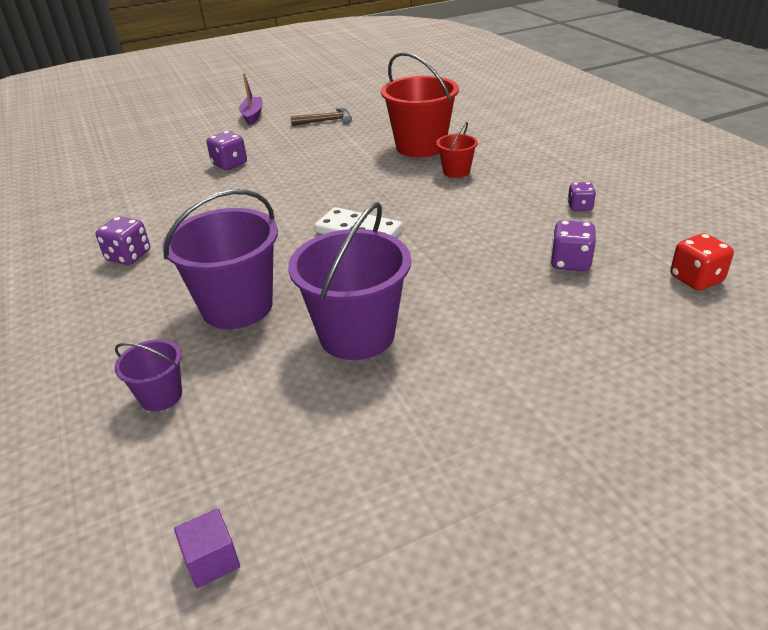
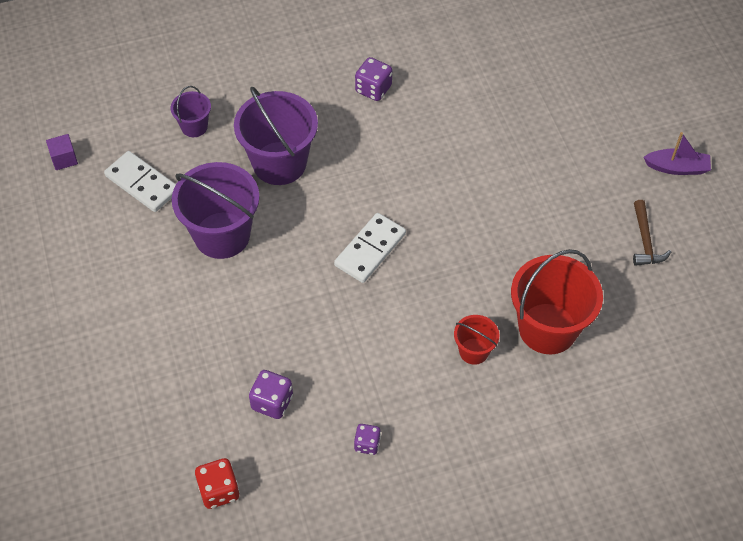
camera: 95 degrees right, 20 degrees up
purple dice [207,131,247,170] -> none
none -> white domino [104,151,176,212]

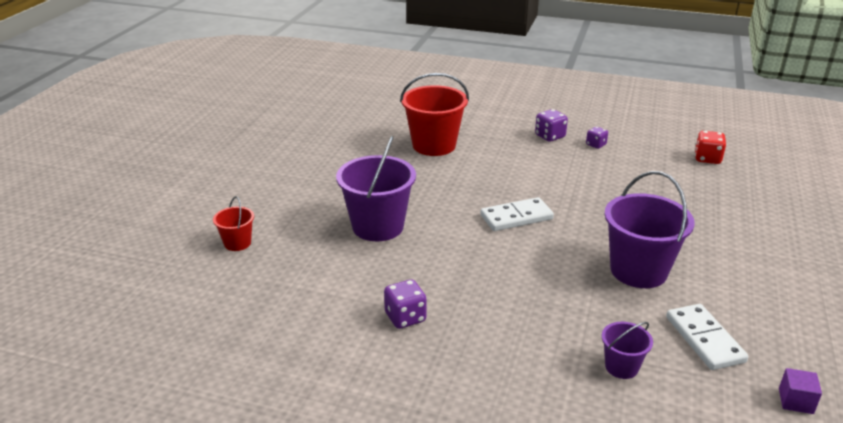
camera: 145 degrees left, 25 degrees down
purple bucket [234,87,318,185] -> purple bucket moved to [336,136,416,241]
purple dice [249,370,293,419] -> purple dice moved to [535,109,568,142]
red bucket [454,315,499,365] -> red bucket moved to [213,196,254,251]
brown hammer [633,200,671,266] -> none
purple boat [643,132,711,175] -> none

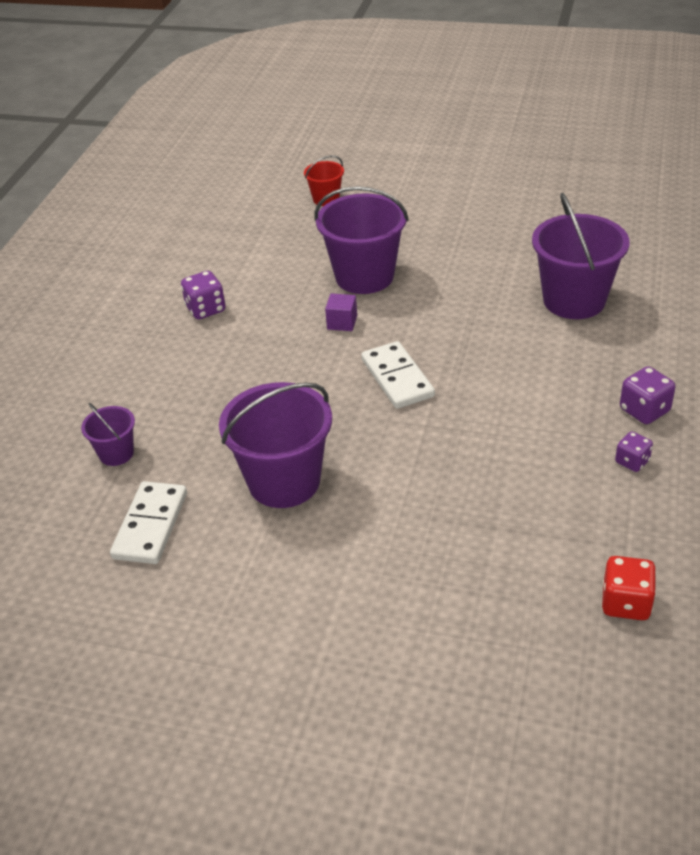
camera: 90 degrees right, 10 degrees up
red bucket [400,73,469,156] -> purple bucket [532,193,630,319]
white domino [666,304,749,370] -> white domino turned 60 degrees counterclockwise [110,481,187,564]
purple cube [779,368,822,414] -> purple cube moved to [325,293,357,331]

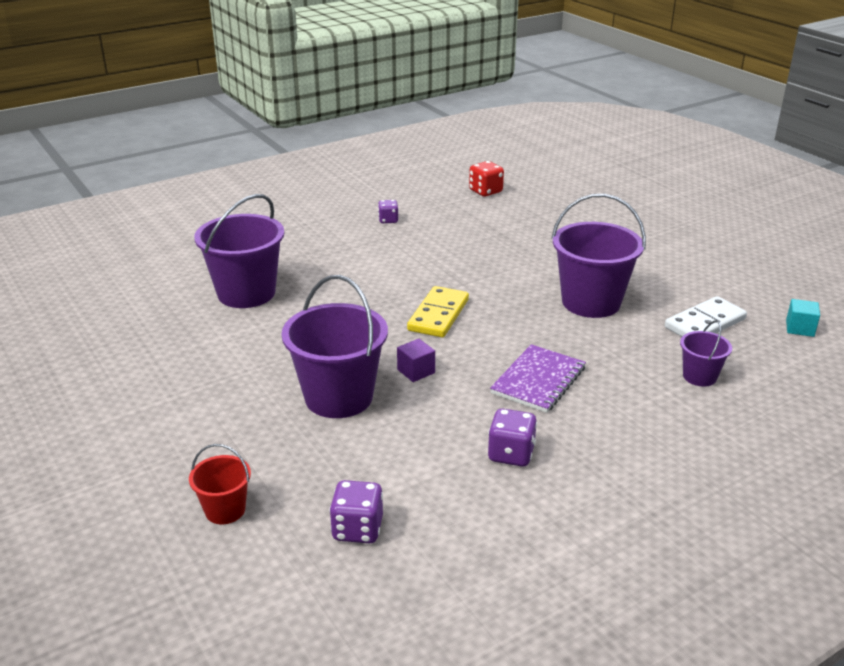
camera: 140 degrees left, 10 degrees down
white domino [361,341,435,409] -> yellow domino [407,286,469,337]
purple dice [620,366,675,424] -> purple dice moved to [329,480,383,543]
none -> purple notebook [490,344,586,413]
none -> turquoise cube [786,299,820,337]

